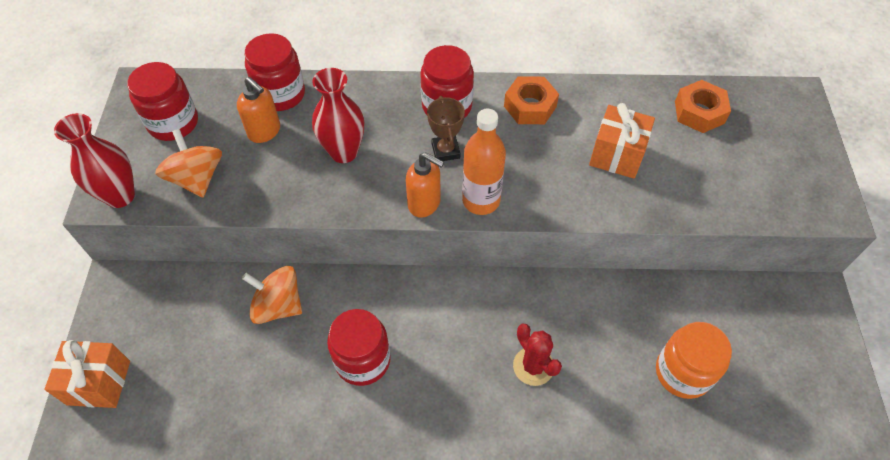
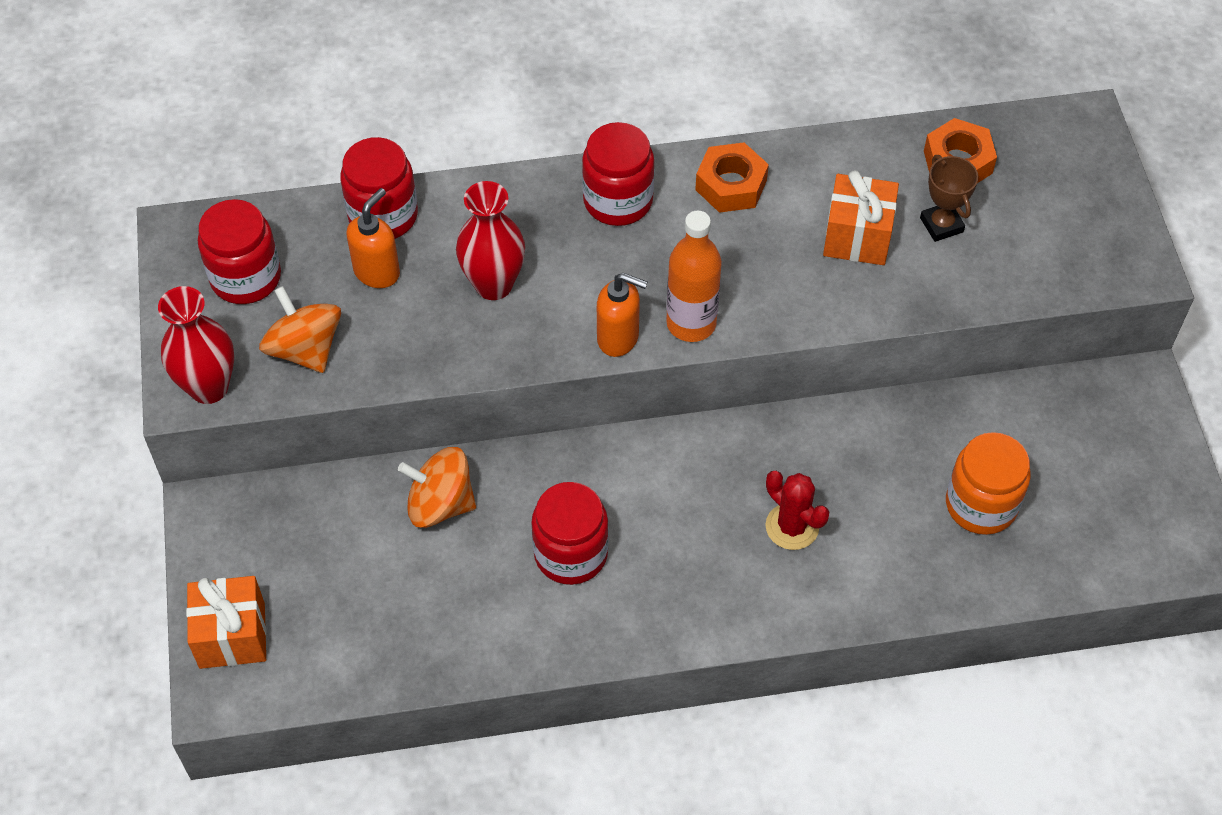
camera: 10 degrees left, 0 degrees up
orange soap dispenser [237,77,280,143] -> orange soap dispenser turned 90 degrees counterclockwise [347,188,400,288]
brown trophy [427,96,465,161] -> brown trophy moved to [920,155,979,242]

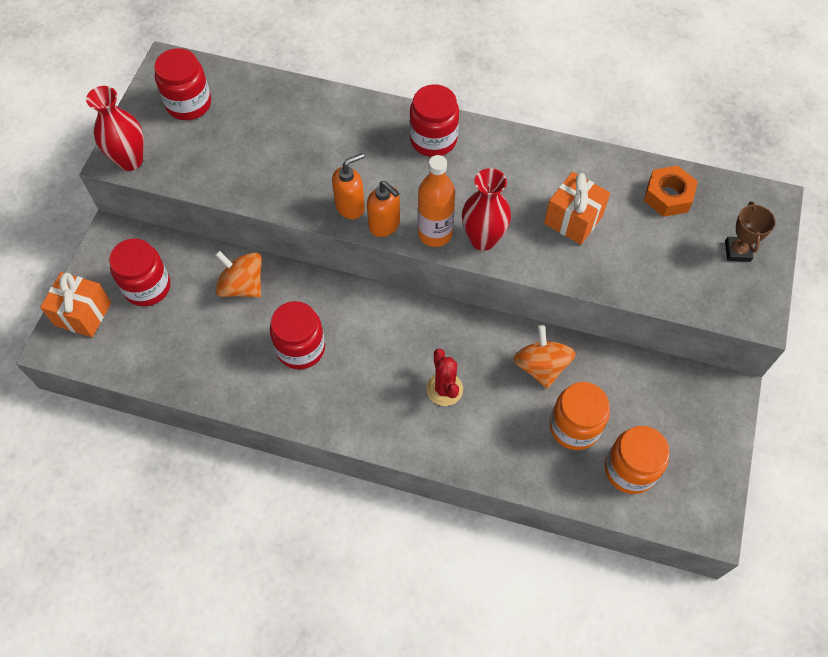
camera: 25 degrees right, 5 degrees up
orange spinning top [259,286,341,373] -> orange spinning top moved to [513,325,576,389]
red jar [340,137,418,239] -> red jar moved to [109,238,170,306]
orange soap dispenser [347,188,400,288] -> orange soap dispenser moved to [332,153,365,219]
red vase [456,181,525,300] -> red vase moved to [462,168,511,251]
orange nut [695,142,769,213] -> none
brown trophy [920,155,979,242] -> brown trophy moved to [725,201,775,262]
none -> orange jar [605,426,670,494]

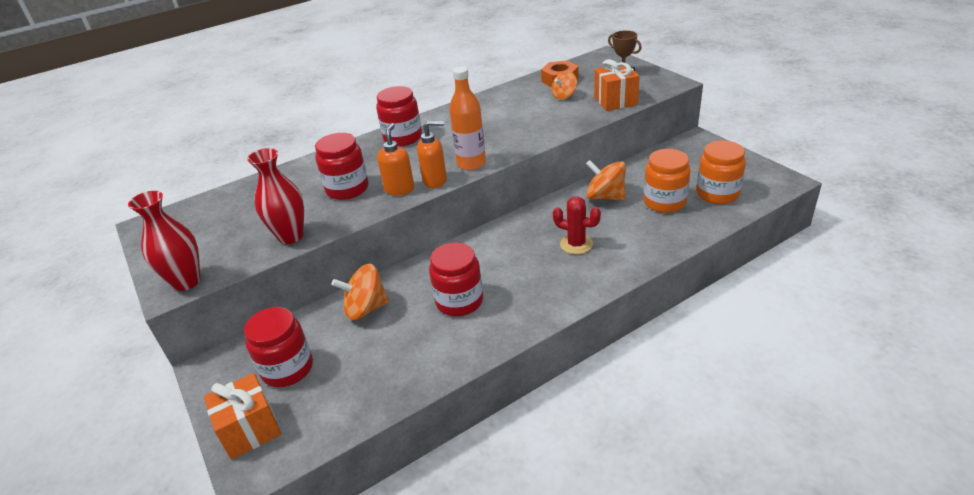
camera: 45 degrees left, 25 degrees down
red jar [154,48,211,120] -> red jar moved to [315,133,369,200]
red vase [462,168,511,251] -> red vase moved to [247,148,304,244]
orange gift [544,172,610,245] -> orange gift moved to [594,59,640,111]
none -> orange spinning top [552,71,577,100]

